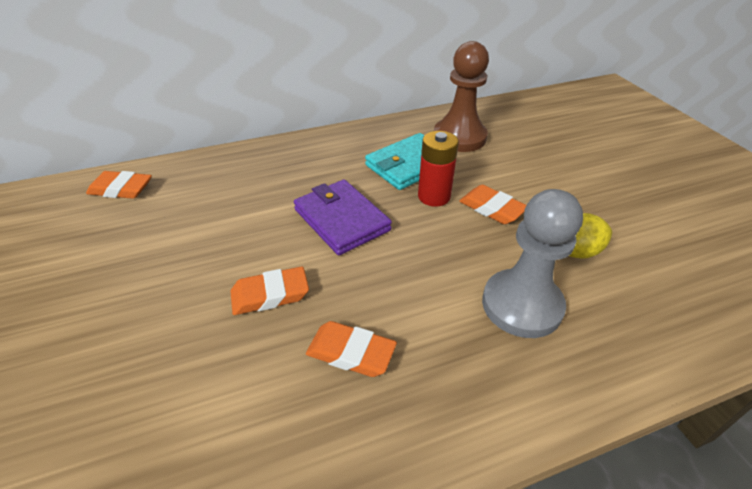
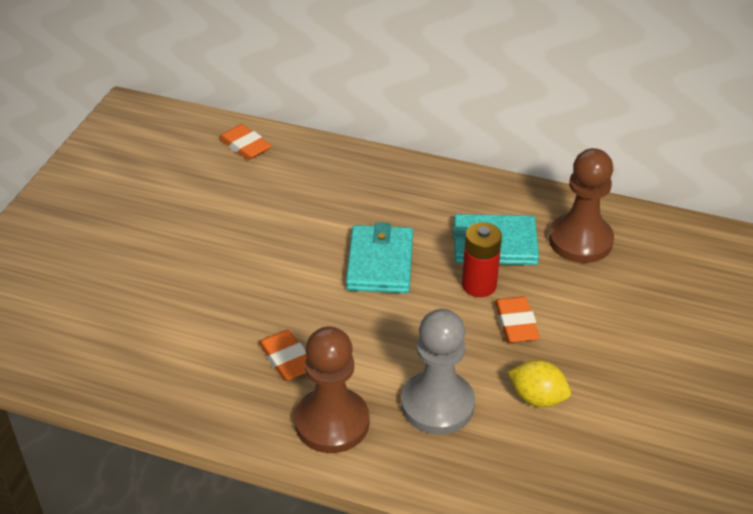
camera: 40 degrees right, 0 degrees up
orange eraser [230,266,309,315] -> none
purple wallet [294,179,392,255] -> turquoise wallet [346,222,413,293]
none -> brown pawn [295,326,369,453]

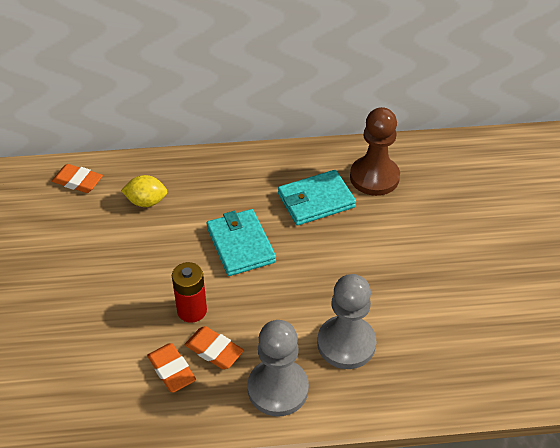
camera: 25 degrees left, 5 degrees up
brown pawn [295,326,369,453] -> grey pawn [248,320,309,417]
red battery [462,222,502,297] -> red battery moved to [172,262,207,323]
orange eraser [495,296,540,343] -> orange eraser moved to [147,343,196,393]
yellow lemon [508,360,571,407] -> yellow lemon moved to [121,175,167,207]

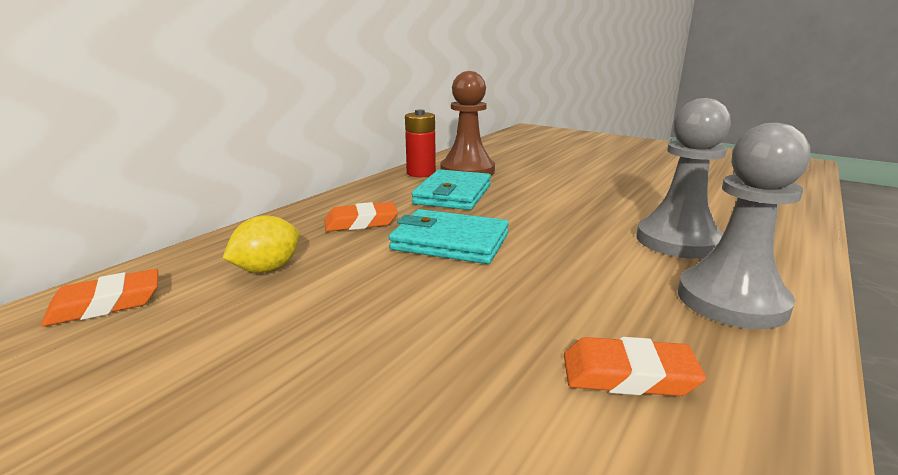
camera: 50 degrees left, 25 degrees down
red battery [172,262,207,323] -> red battery moved to [405,110,436,177]
orange eraser [185,326,244,369] -> orange eraser moved to [324,202,398,232]

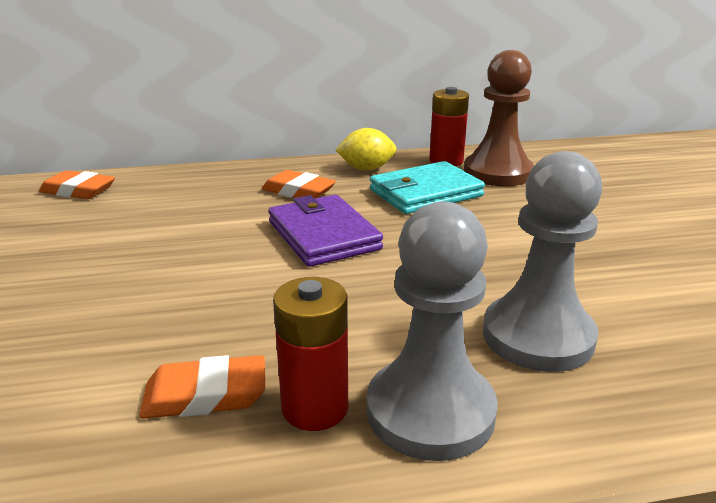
camera: 45 degrees right, 5 degrees up
yellow lemon [223,215,300,273] -> yellow lemon moved to [336,128,397,171]
turquoise wallet [389,209,509,264] -> purple wallet [268,195,383,267]
orange eraser [564,337,706,396] -> orange eraser turned 60 degrees counterclockwise [139,355,265,419]
none -> red battery [273,277,348,431]

